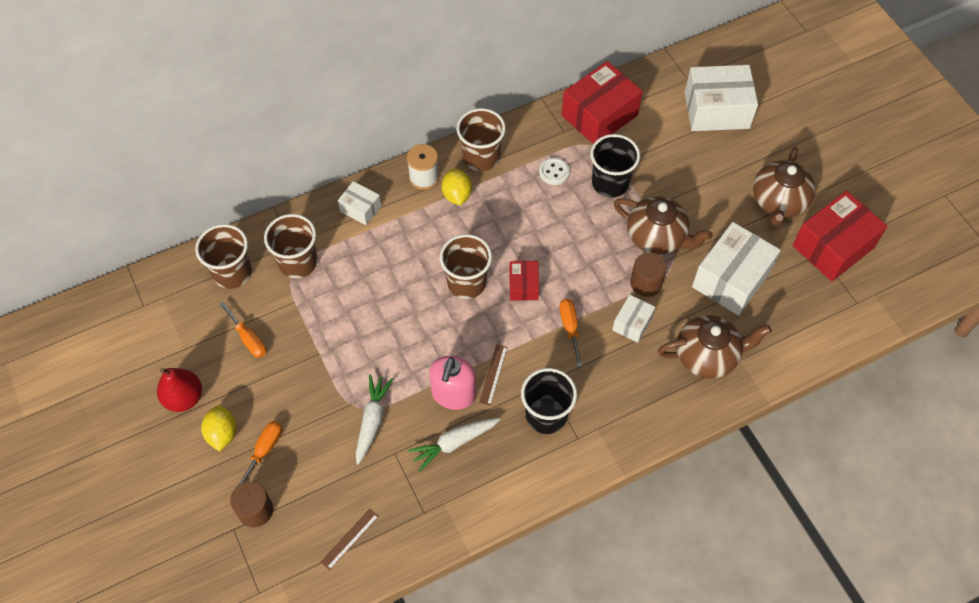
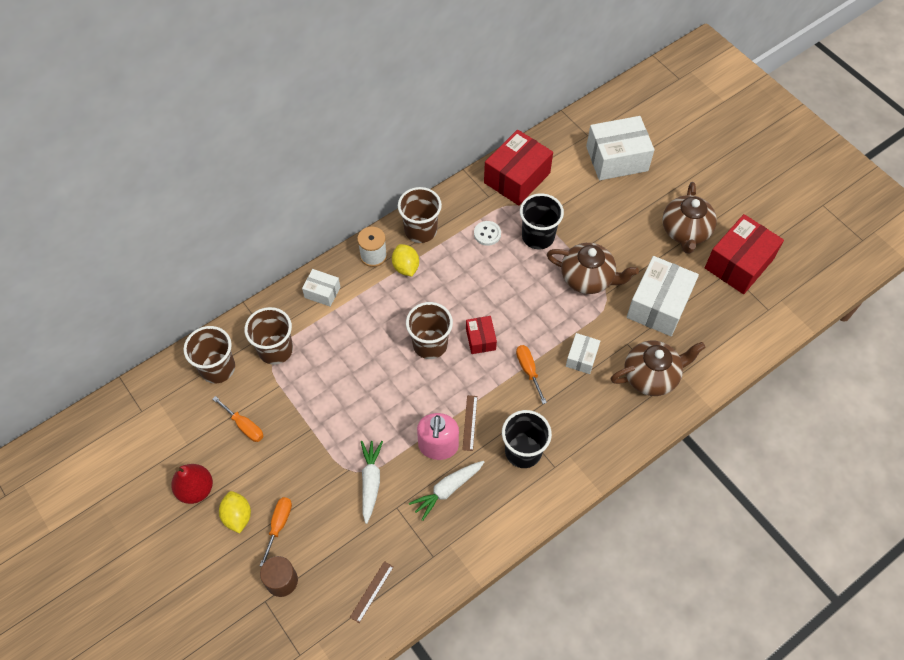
camera: 10 degrees left, 0 degrees up
brown cylinder [630,252,667,297] -> none

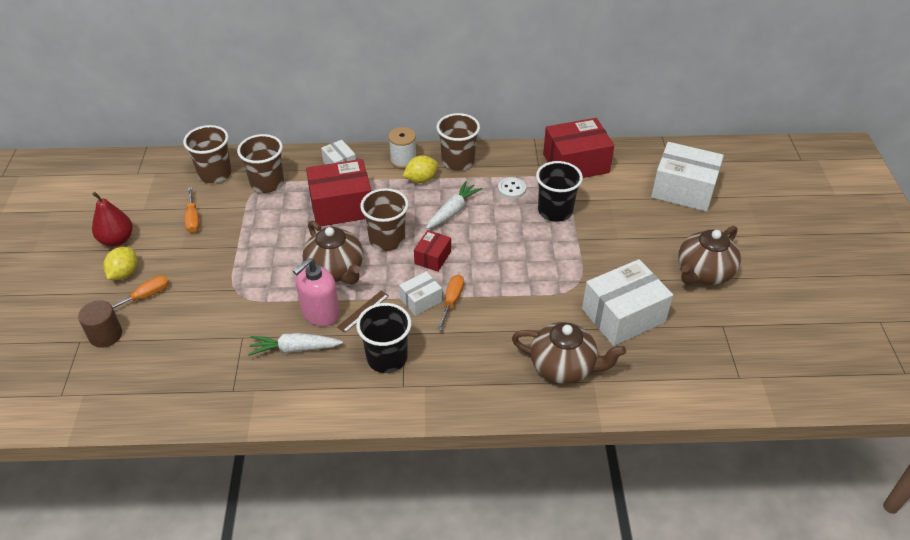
camera: 35 degrees right, 15 degrees down
brown ruler [350,561,394,623] -> none
white carrot [361,441,383,524] -> white carrot moved to [426,181,482,229]
yellow lemon [392,244,419,276] -> yellow lemon turned 45 degrees clockwise [403,155,438,183]
brown teapot [547,243,639,294] -> brown teapot moved to [303,220,363,285]
white box [566,333,600,374] -> white box moved to [399,271,442,316]
red box [705,214,784,294] -> red box moved to [306,159,371,226]

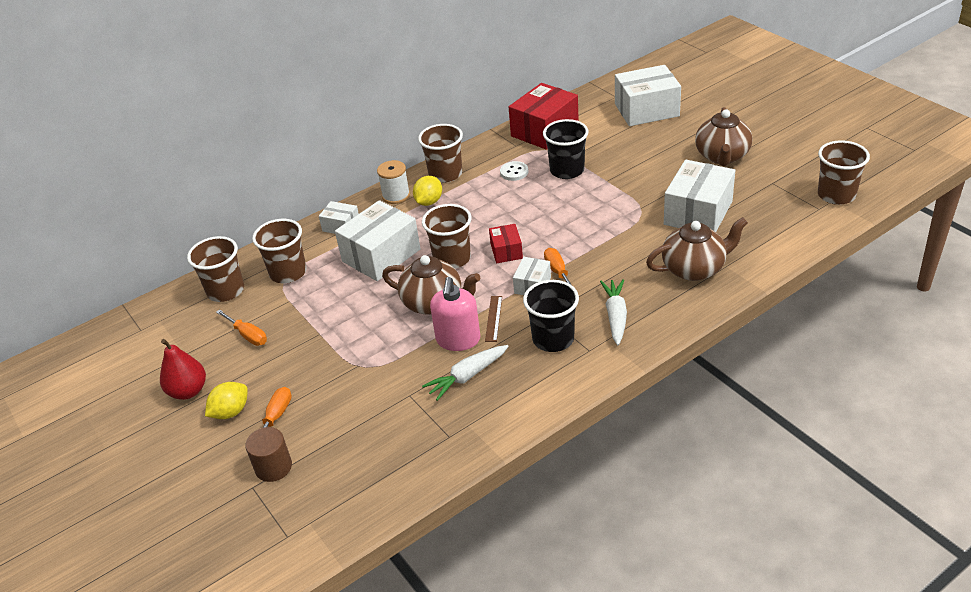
camera: 30 degrees left, 5 degrees down
yellow lemon [103,247,137,280] -> yellow lemon turned 60 degrees clockwise [205,382,248,419]
red box [306,159,371,226] -> white box [335,200,421,281]
white carrot [426,181,482,229] -> white carrot moved to [600,279,627,346]
none -> brown cup [818,140,870,205]

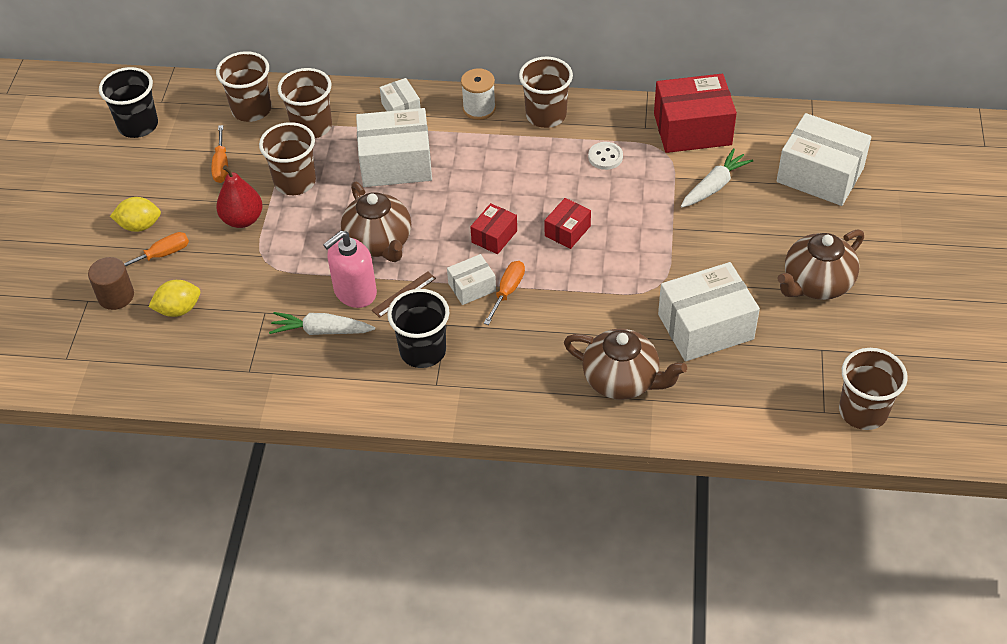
camera: 40 degrees right, 10 degrees up
red pear [160,339,206,400] -> red pear moved to [216,165,263,228]
yellow lemon [413,176,442,206] -> yellow lemon moved to [148,280,200,317]
brown cup [422,204,472,268] -> brown cup moved to [259,122,316,195]
black cup [543,119,589,179] -> black cup moved to [99,67,158,138]
white carrot [600,279,627,346] -> white carrot moved to [681,148,753,207]
none -> red box [545,198,591,249]

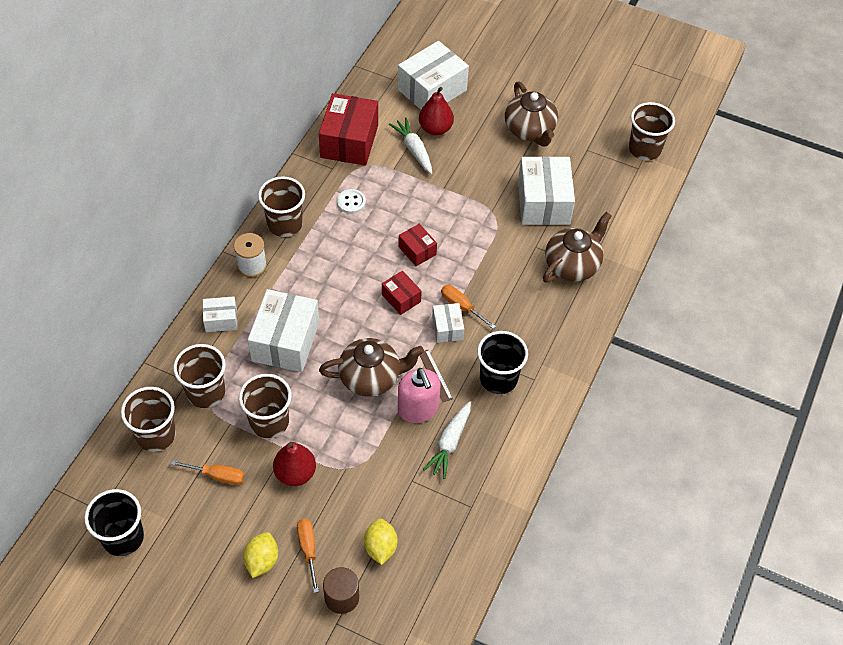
camera: 75 degrees left, 5 degrees up
none -> red pear [419,87,454,136]

